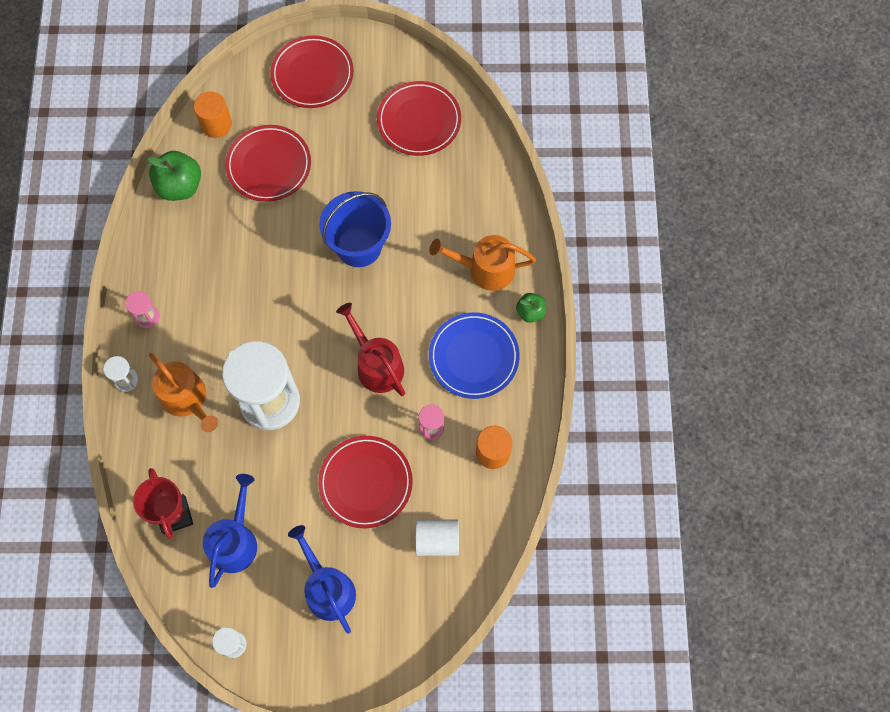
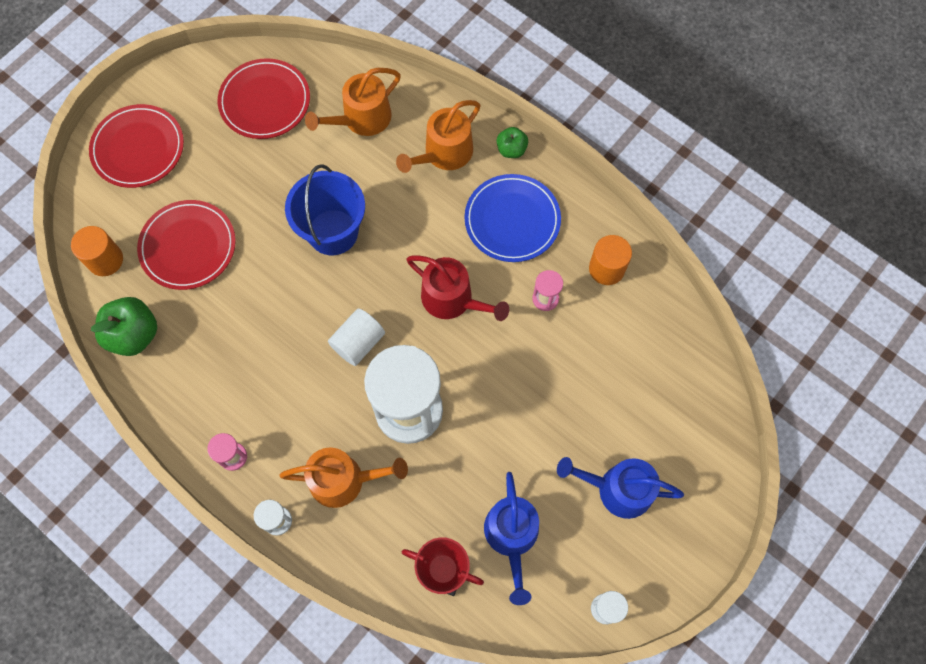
camera: 50 degrees left, 0 degrees up
blue watering can [203,474,257,588] -> blue watering can turned 150 degrees counterclockwise [484,472,539,605]
red plate [318,436,413,528] -> none
red watering can [336,303,405,396] -> red watering can turned 150 degrees counterclockwise [406,255,509,321]
white cylinder [415,519,459,556] -> white cylinder moved to [328,308,385,366]
none -> orange watering can [305,68,401,136]

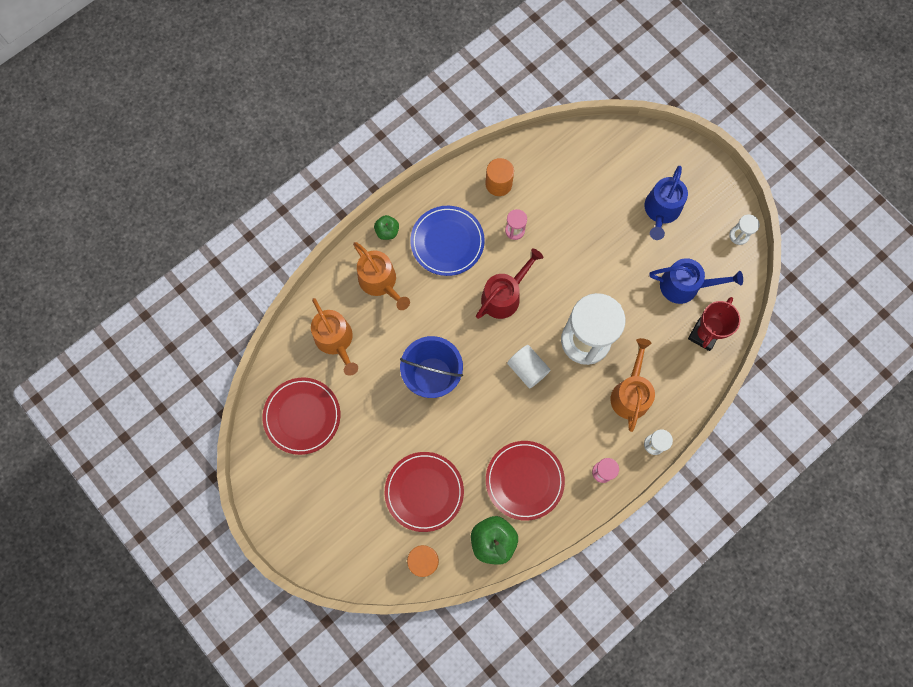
camera: 80 degrees left, 5 degrees up
red plate [89,104,184,188] -> red plate moved to [486,441,565,521]

